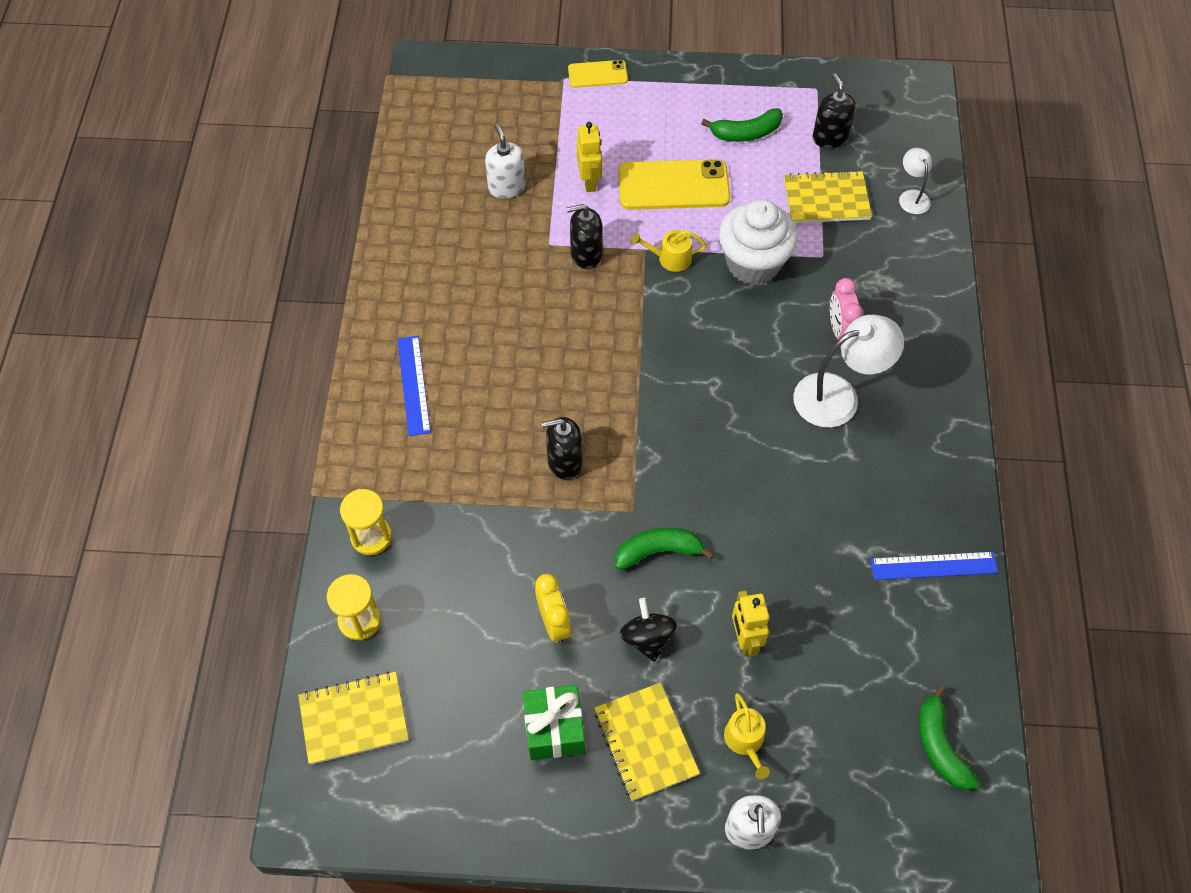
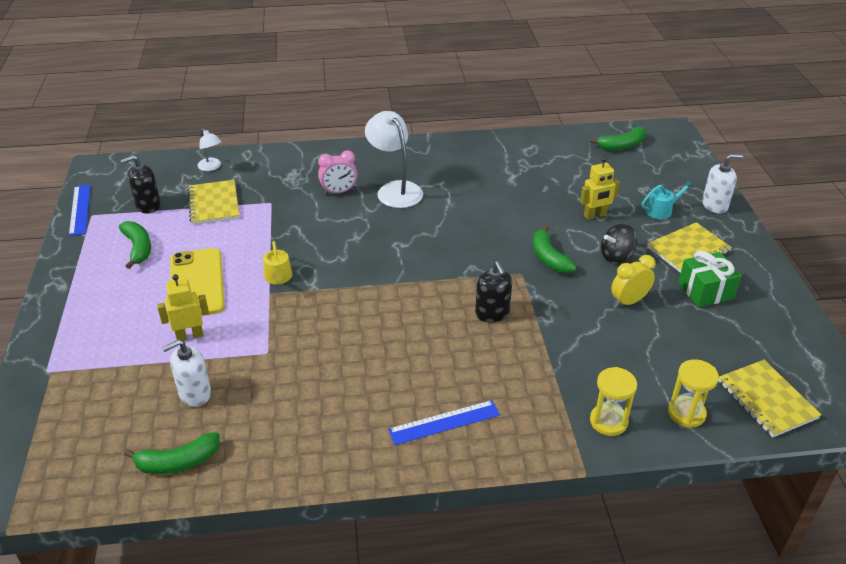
camera: 100 degrees left, 20 degrees down
black soap dispenser [566,204,603,269] -> none
yellow phone [568,60,628,88] -> none
white cupcake [719,199,798,285] -> none
yellow watering can [724,693,770,780] -> turquoise watering can [641,180,694,219]
blue ruler [870,552,998,580] -> blue ruler moved to [69,185,91,236]
white lamp [899,148,932,214] -> white lamp turned 105 degrees counterclockwise [197,128,221,171]
none -> green banana [124,432,220,474]

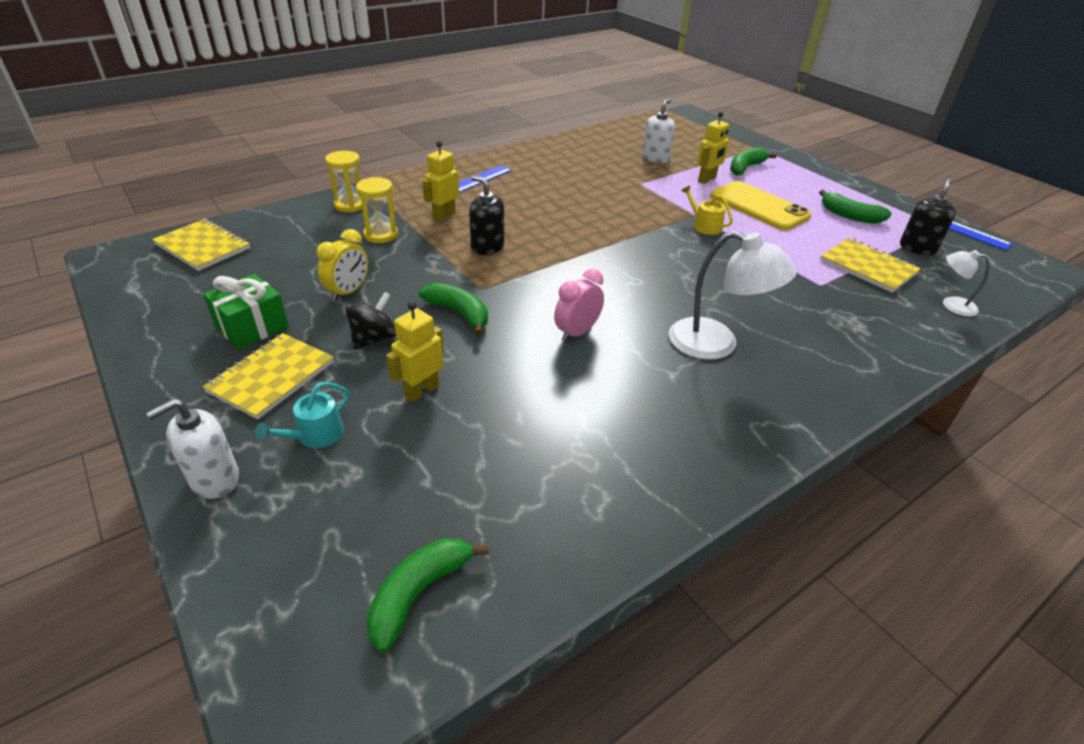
camera: 150 degrees right, 0 degrees up
green banana [124,432,220,474] -> green banana moved to [730,147,777,175]
pink clock [318,150,357,195] -> pink clock moved to [554,269,604,342]
yellow hourglass [668,359,719,428] -> yellow hourglass moved to [356,177,398,243]
none -> yellow robot [422,141,459,221]

